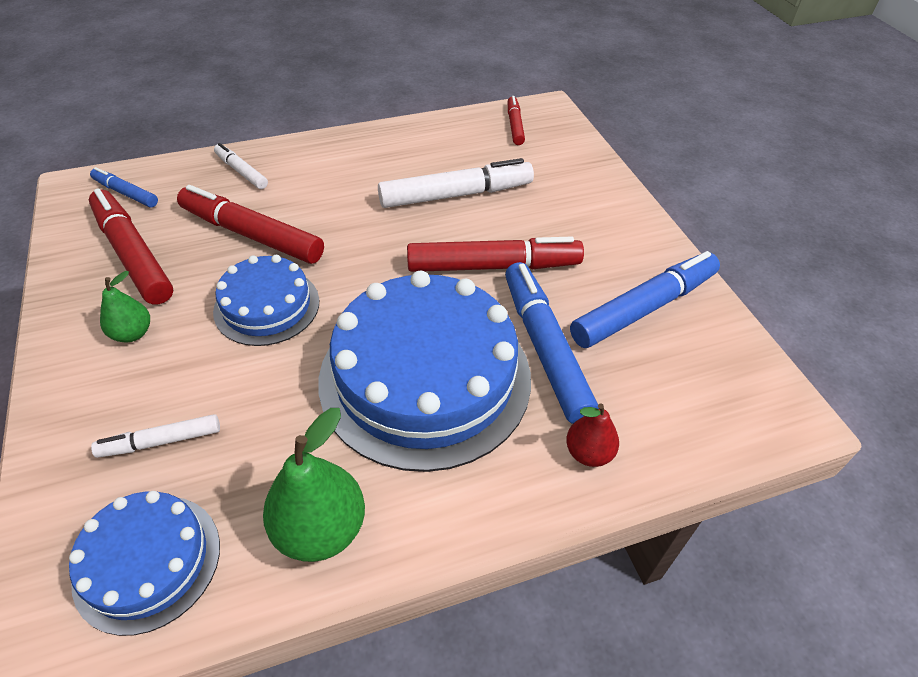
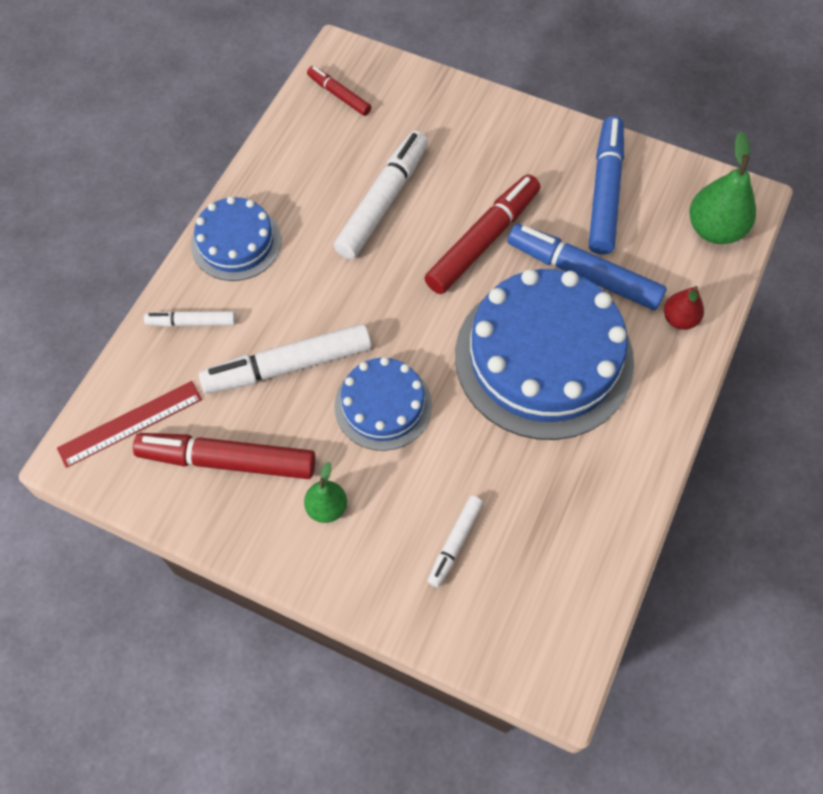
camera: 45 degrees left, 15 degrees up
blue cake [69,491,220,636] -> blue cake moved to [191,196,281,281]
blue marker [90,167,158,207] -> red ruler [57,381,202,468]
red marker [177,185,324,264] -> white marker [199,324,371,393]
green pear [263,408,365,562] -> green pear moved to [689,131,756,244]

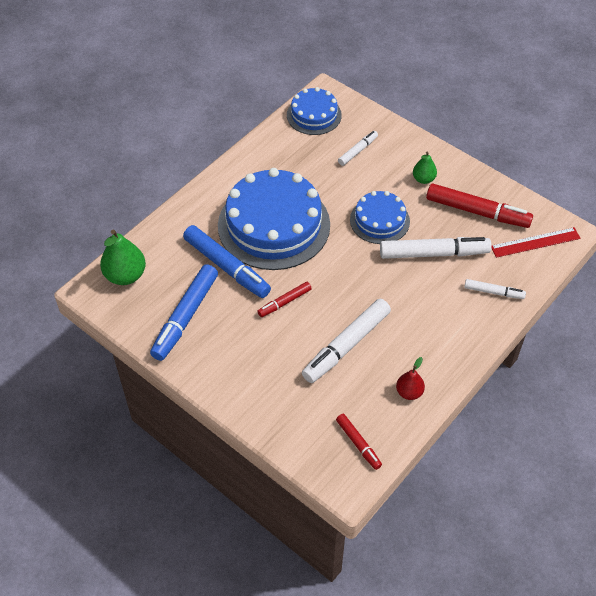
camera: 165 degrees left, 10 degrees down
blue cake [191,196,281,281] -> blue cake moved to [287,87,342,135]
red marker [425,174,540,294] -> red marker [257,282,312,317], size x0.53
red pear [664,286,704,330] -> red pear moved to [396,357,425,400]

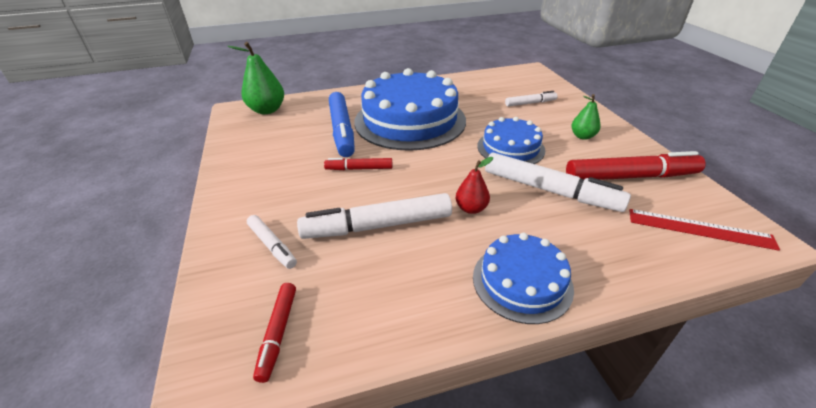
camera: 35 degrees right, 15 degrees down
blue marker [150,264,218,361] -> none
blue cake [287,87,342,135] -> blue cake moved to [473,233,574,324]
red pear [396,357,425,400] -> red pear moved to [456,157,493,214]
red marker [426,183,533,228] -> red marker turned 60 degrees counterclockwise [566,151,706,180]
white marker [464,279,526,299] -> white marker moved to [247,215,297,269]

